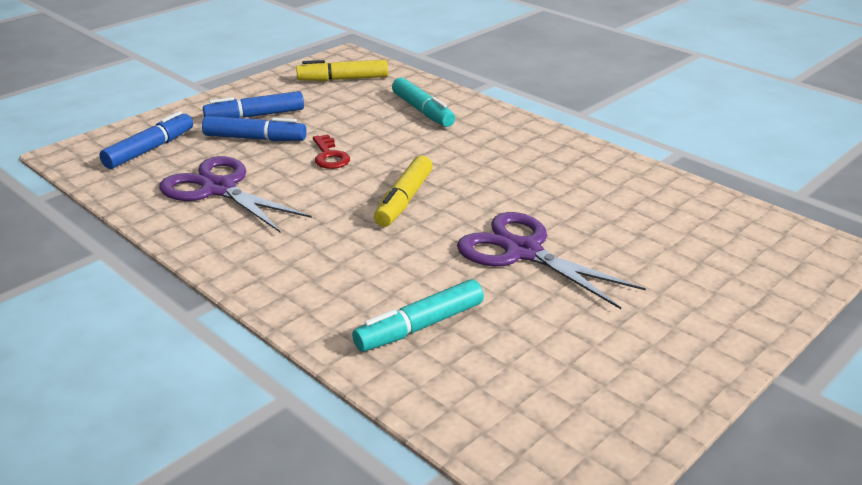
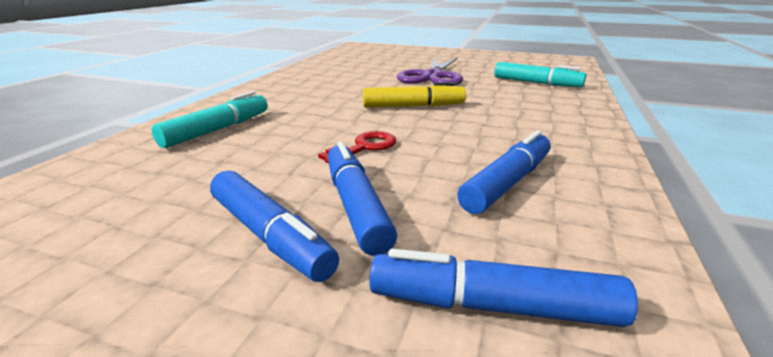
camera: 115 degrees left, 5 degrees down
purple scissors [159,156,312,232] -> blue marker [457,130,550,214]
yellow marker [296,60,388,81] -> none

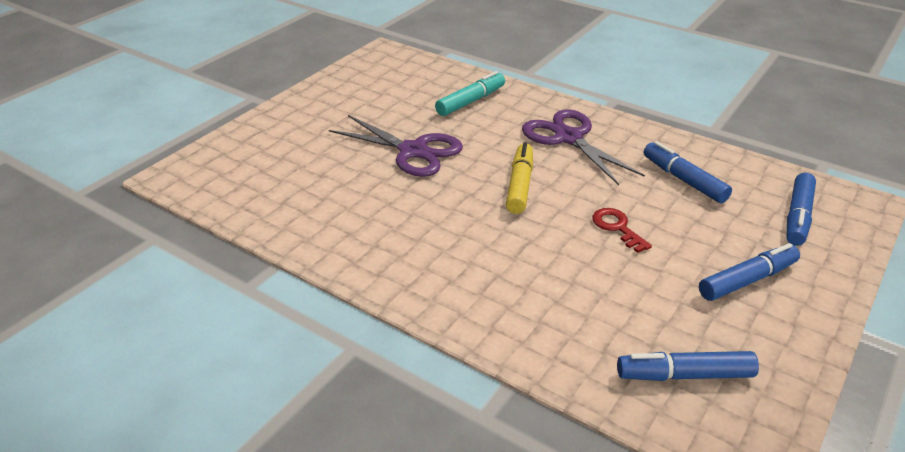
camera: 75 degrees left, 10 degrees up
turquoise marker [151,91,268,148] -> none
blue marker [328,141,397,256] -> blue marker moved to [617,351,759,381]
none -> purple scissors [522,109,645,185]

